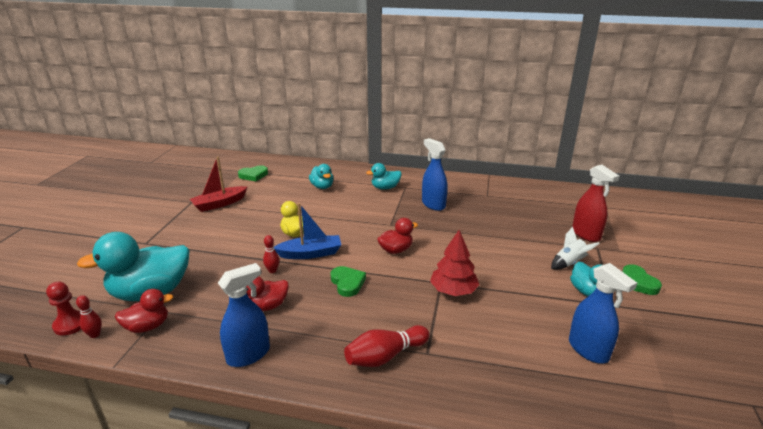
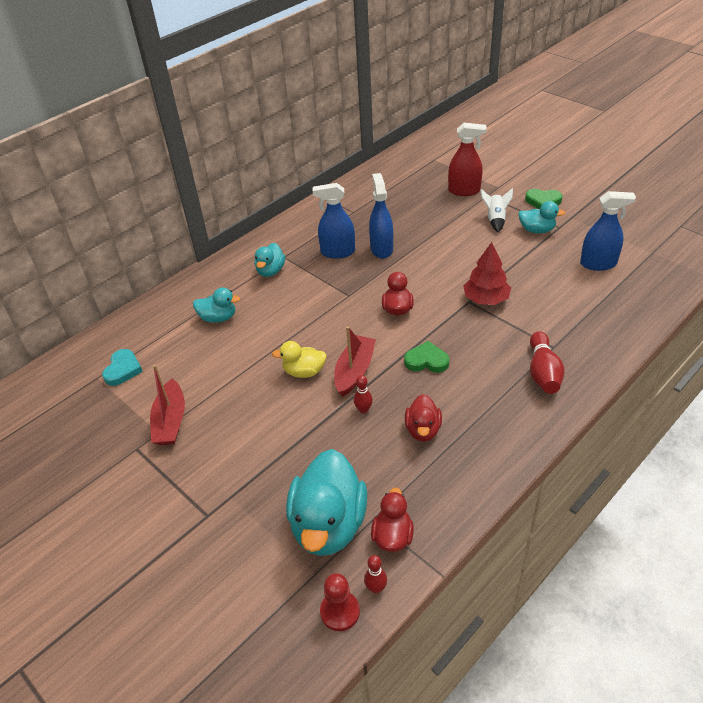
camera: 55 degrees left, 15 degrees up
blue spray bottle [218,263,270,367] -> blue spray bottle moved to [369,173,393,259]
green heart [238,165,268,181] -> turquoise heart [102,349,143,386]
blue boat [274,203,341,259] -> red boat [334,326,376,397]

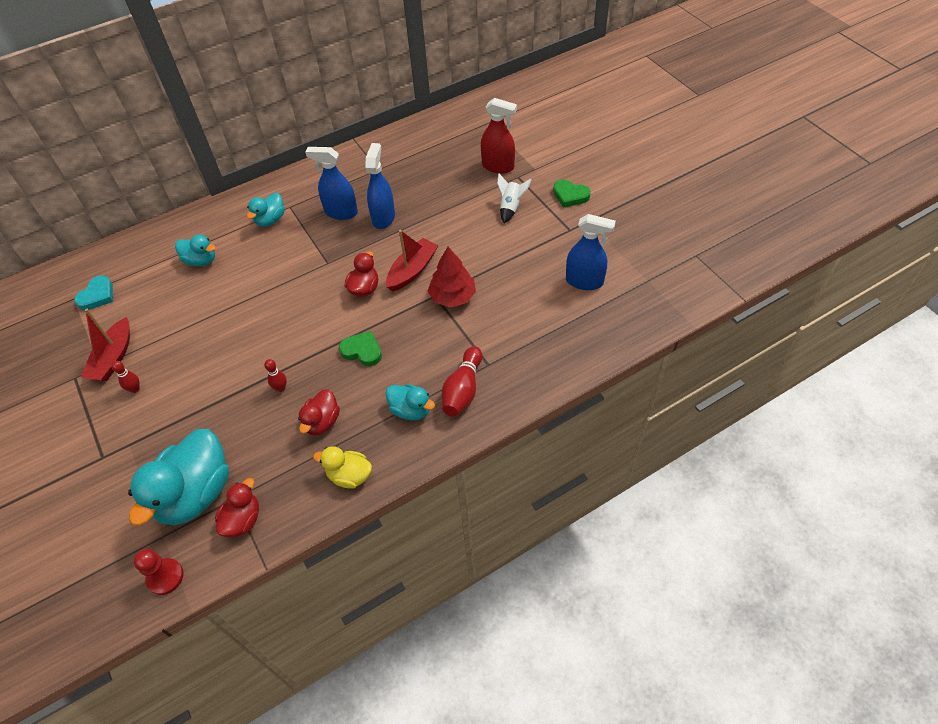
camera: 15 degrees right, 10 degrees up
yellow duck [272,341,327,378] -> yellow duck moved to [313,446,372,489]
red boat [334,326,376,397] -> red boat moved to [386,230,438,291]
red bowling pin [364,555,387,594] -> red bowling pin moved to [111,361,140,393]
turquoise duck [518,201,565,233] -> turquoise duck moved to [385,384,435,420]

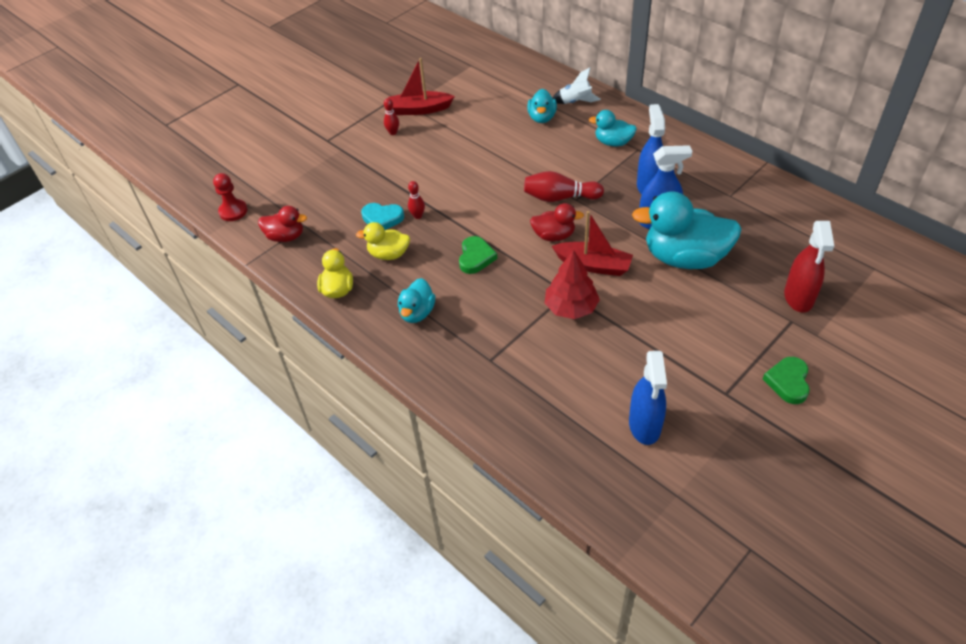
camera: 75 degrees right, 5 degrees down
turquoise heart [74,275,113,310] -> turquoise heart moved to [361,203,404,230]
turquoise duck [128,429,229,526] -> turquoise duck moved to [632,191,742,269]
red duck [298,389,340,436] -> yellow duck [356,222,410,260]
red bowling pin [442,346,482,417] -> red bowling pin moved to [524,171,604,202]
white rocket [497,173,532,223] -> white rocket moved to [553,68,601,104]

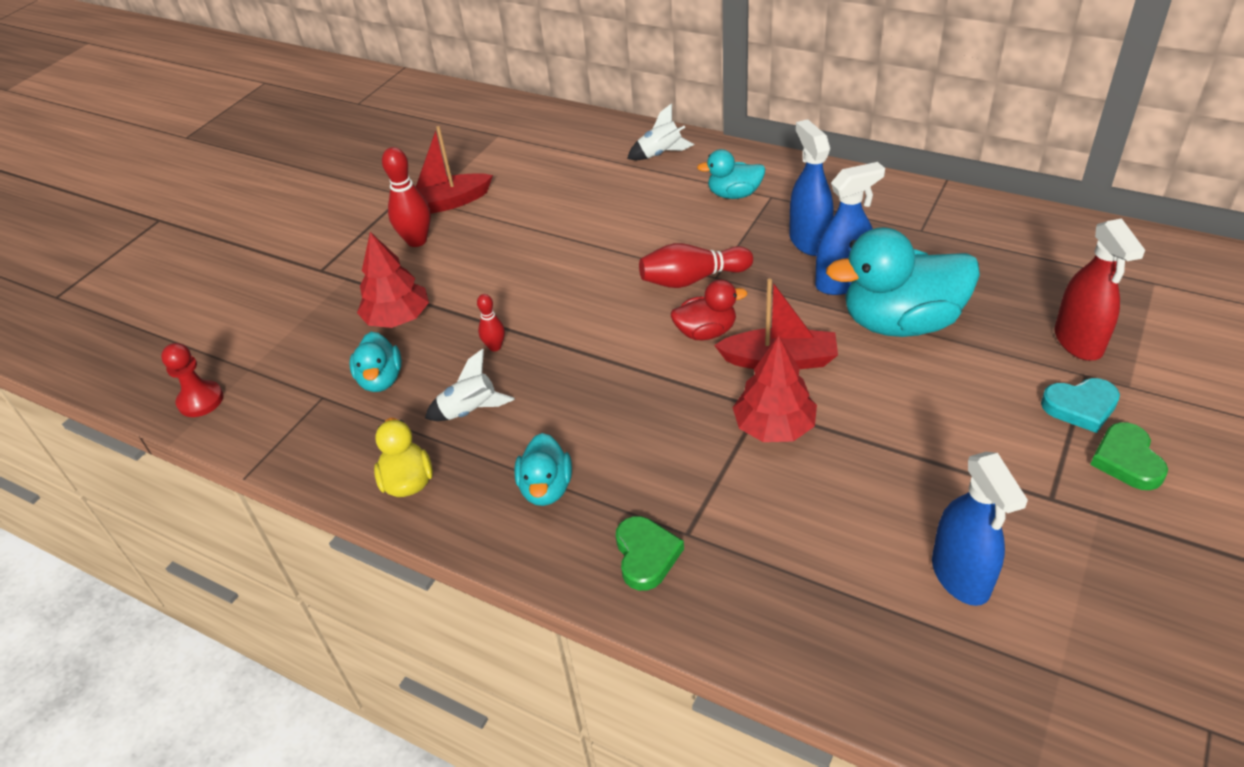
camera: 15 degrees left, 5 degrees down
red duck [258,206,307,242] -> none
yellow duck [356,222,410,260] -> white rocket [425,349,515,421]
turquoise heart [361,203,404,230] -> turquoise heart moved to [1041,378,1120,433]
red bowling pin [384,98,399,135] -> red bowling pin [382,147,431,247], size x1.79
green heart [459,236,497,274] -> green heart moved to [616,516,684,591]
turquoise duck [527,89,557,123] -> turquoise duck moved to [349,332,402,392]
none -> red tree [357,232,429,328]

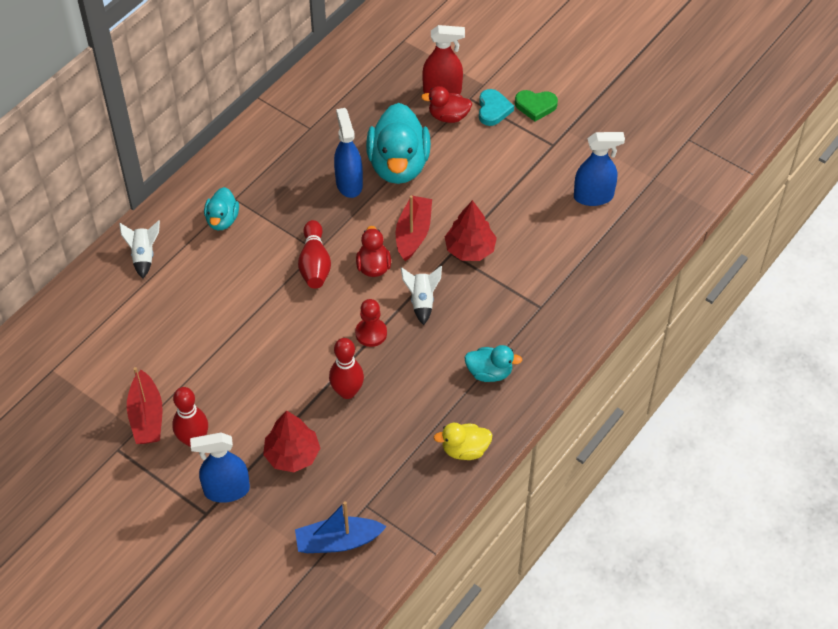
camera: 85 degrees left, 10 degrees up
red pawn [161,343,223,417] -> red pawn moved to [355,299,387,347]
turquoise duck [349,332,402,392] -> none
white rocket [425,349,515,421] -> white rocket moved to [401,266,442,325]
red bowling pin [477,294,505,351] -> red bowling pin [329,338,364,399], size x1.79
green heart [616,516,684,591] -> none
blue spray bottle [789,119,833,256] -> blue spray bottle moved to [190,433,250,503]
none -> blue boat [295,501,387,553]
none -> red duck [421,86,472,123]

